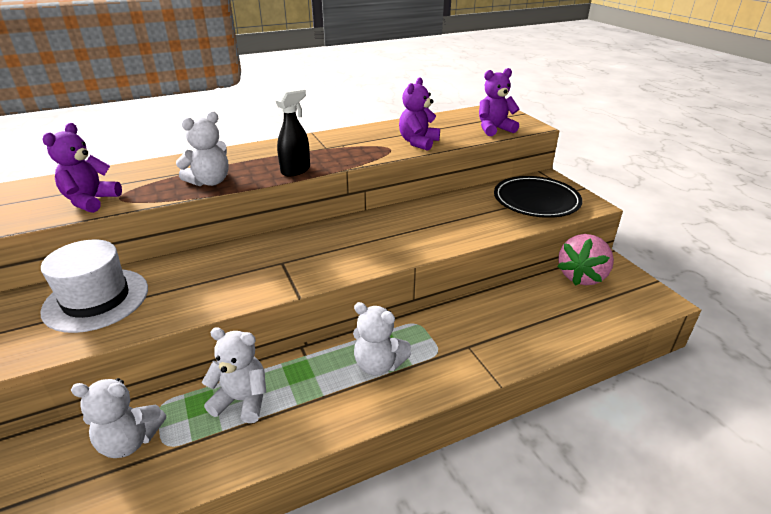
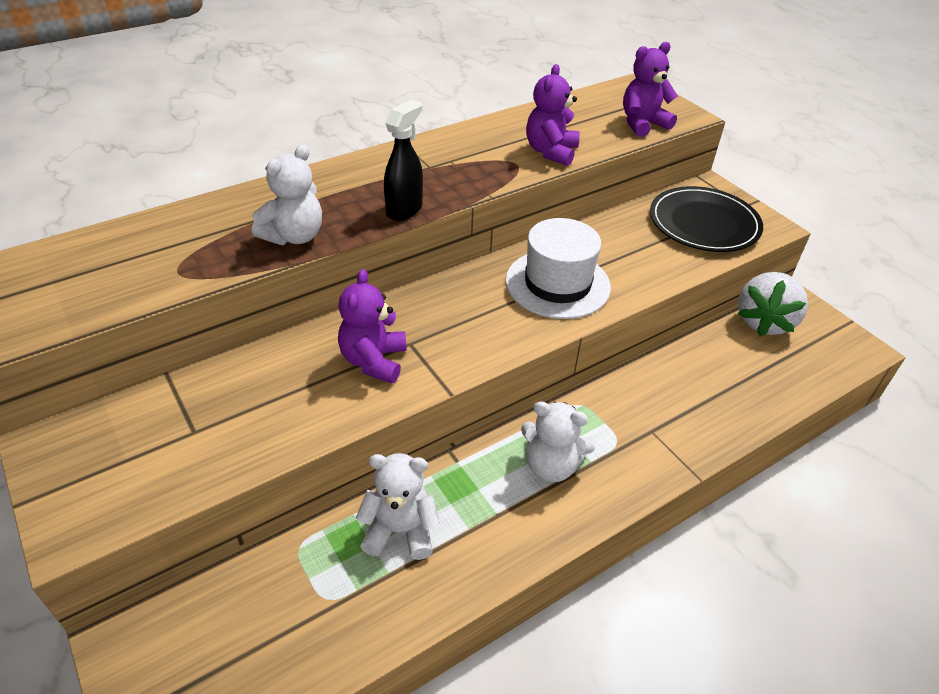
camera: 10 degrees left, 10 degrees up
white hat [41,239,148,333] -> white hat moved to [505,218,611,319]
purple teddy bear [42,123,122,213] -> purple teddy bear moved to [338,269,406,383]
white teddy bear [71,378,166,458] -> none
pink strawberry [557,234,614,286] -> white strawberry [738,272,808,336]

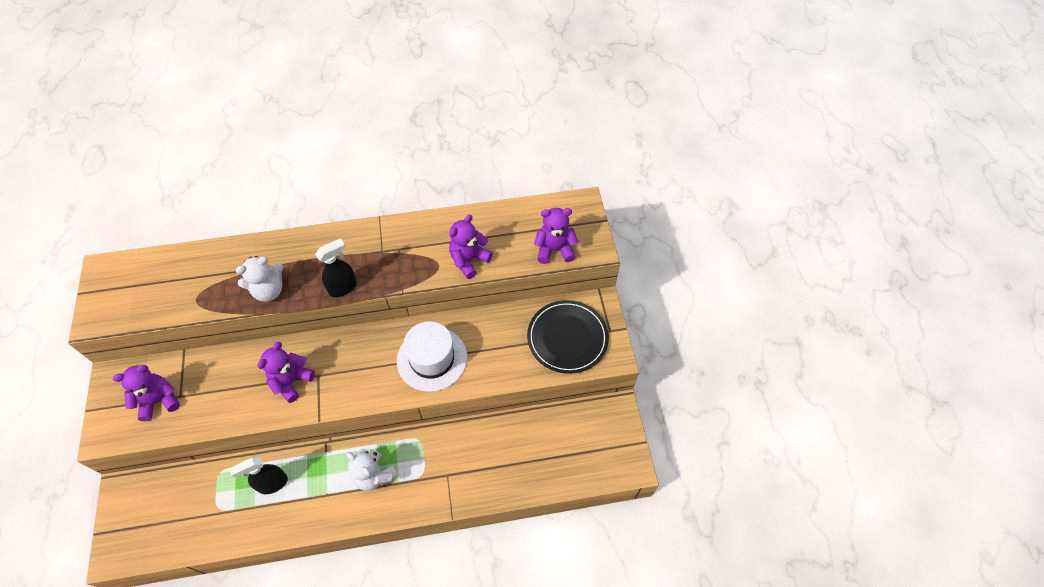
camera: 25 degrees right, 15 degrees up
white teddy bear [356,453,440,560] -> black spray bottle [230,457,288,494]
white strawberry [738,272,808,336] -> none
none -> purple teddy bear [113,365,180,421]

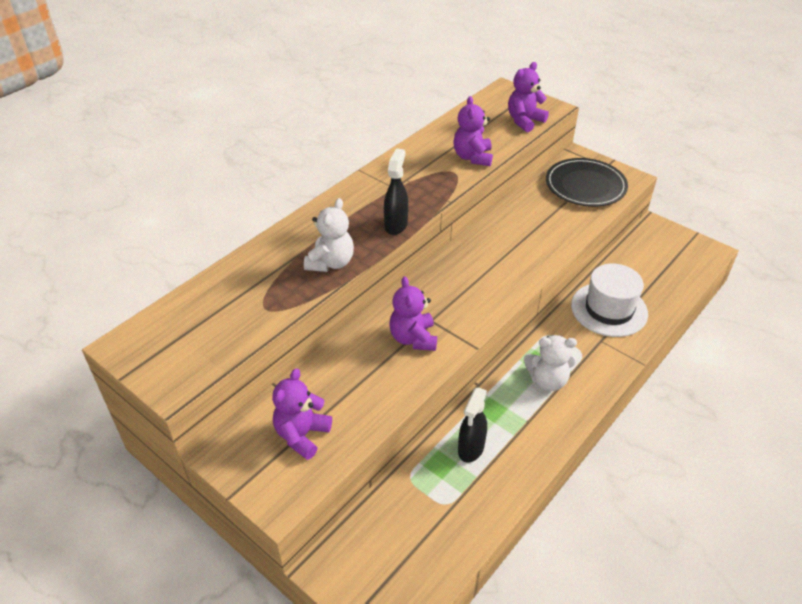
camera: 40 degrees left, 15 degrees down
white hat [397,321,467,392] -> white hat moved to [571,264,648,337]

